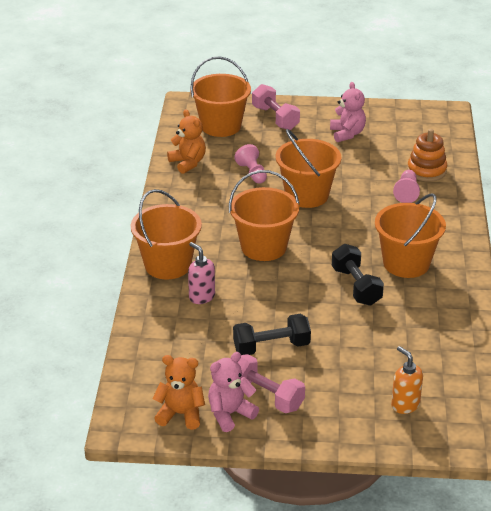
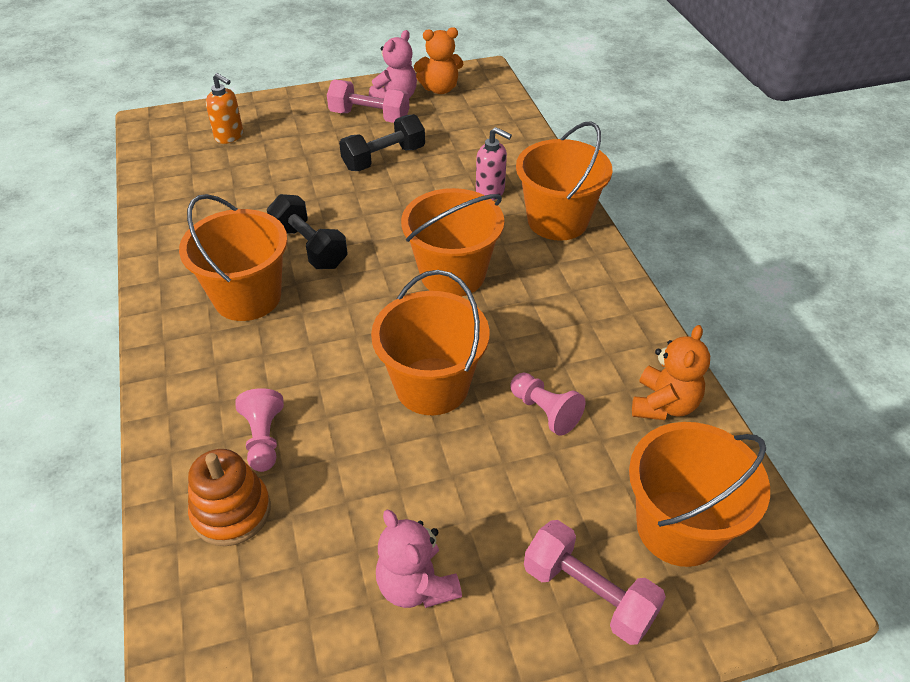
camera: 160 degrees right, 10 degrees up
orange teddy bear [167,109,206,174] -> orange teddy bear turned 105 degrees counterclockwise [632,325,710,420]

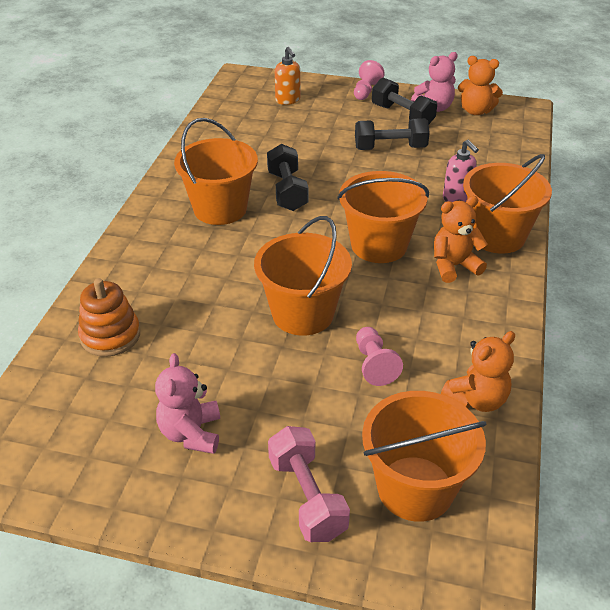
camera: 30 degrees right, 5 degrees down
pink pawn [236,388,284,472] -> pink pawn moved to [354,60,385,100]
pink dumbbell [327,80,409,123] -> black dumbbell [372,78,437,124]
none -> orange teddy bear [434,196,488,283]

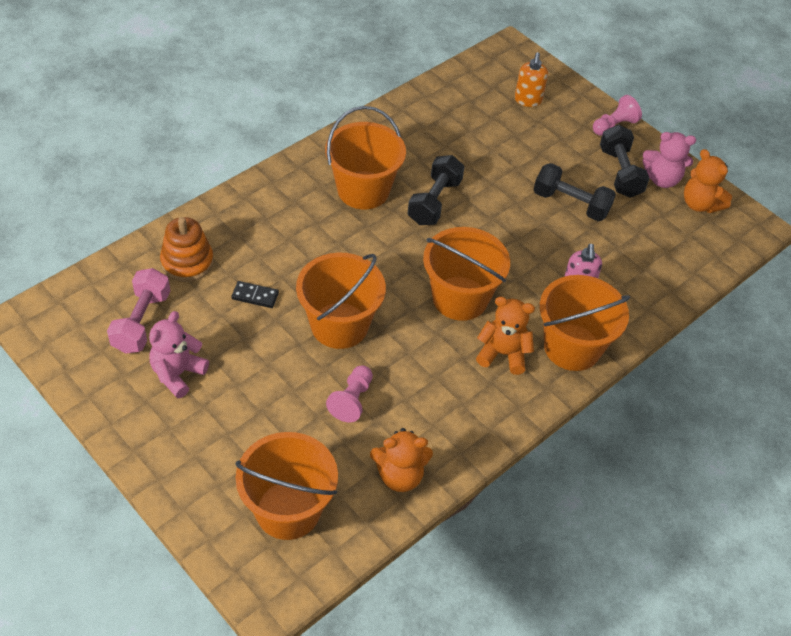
camera: 30 degrees right, 10 degrees up
pink dumbbell [268,426,350,542] -> pink dumbbell moved to [107,268,170,354]
none -> black domino [231,281,279,308]

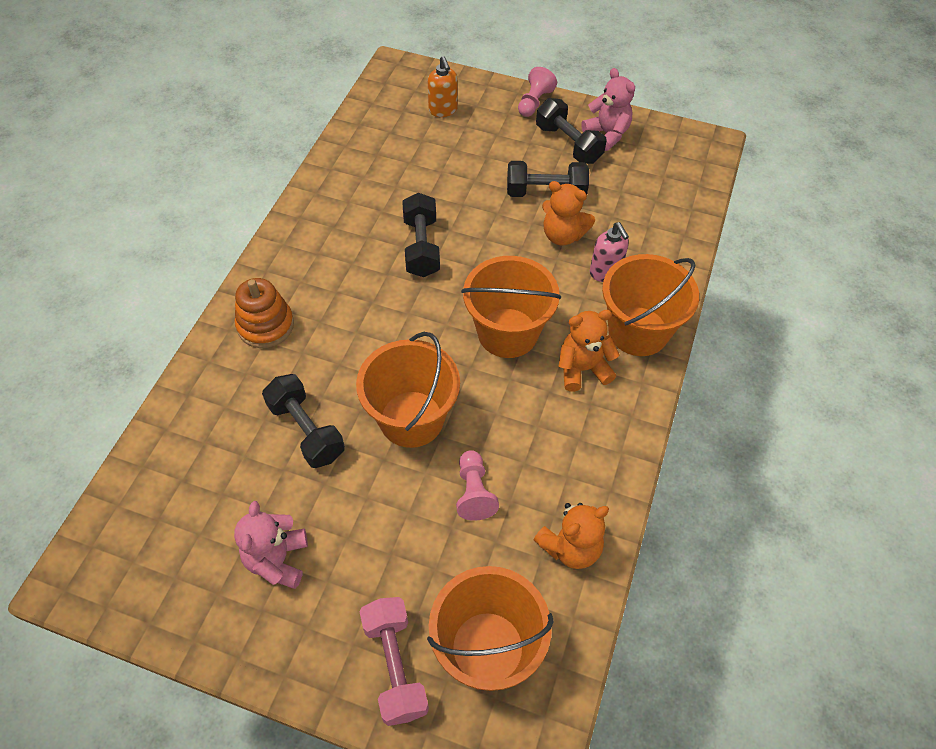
camera: 25 degrees left, 5 degrees up
pink dumbbell [107,268,170,354] -> pink dumbbell moved to [360,597,429,726]
orange stacking toy [160,217,214,282] -> orange stacking toy moved to [235,278,294,348]
black domino [231,281,279,308] -> black dumbbell [262,374,345,468]
orange bucket [325,106,406,209] -> none
pink teddy bear [642,132,696,188] -> pink teddy bear turned 105 degrees counterclockwise [581,68,635,151]
orange teddy bear [684,149,732,213] -> orange teddy bear moved to [542,181,595,245]

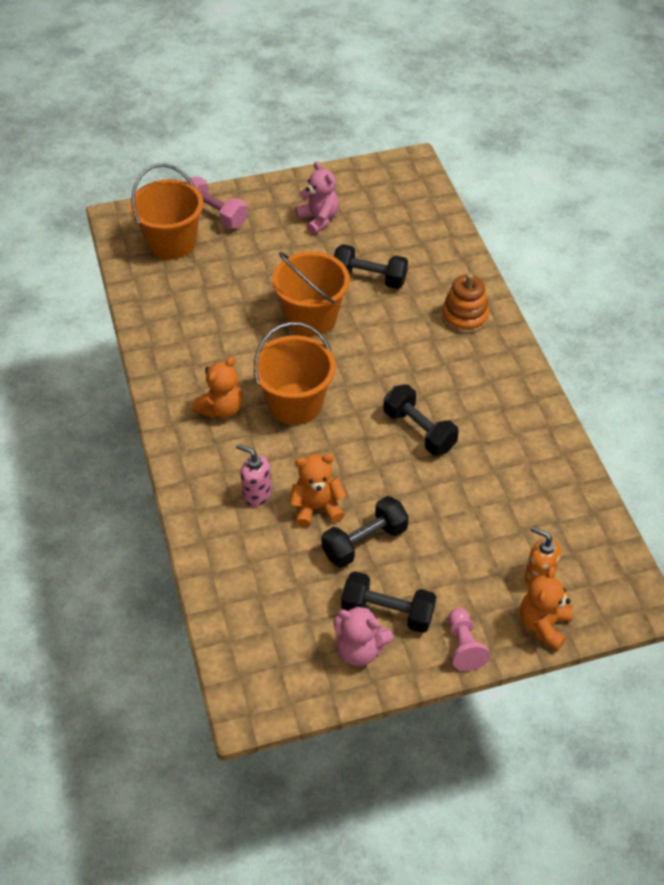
camera: 145 degrees right, 5 degrees down
pink pawn [456,450,499,521] -> none
orange teddy bear [534,503,609,569] -> orange teddy bear moved to [520,566,573,651]
orange bucket [602,254,699,356] -> none

